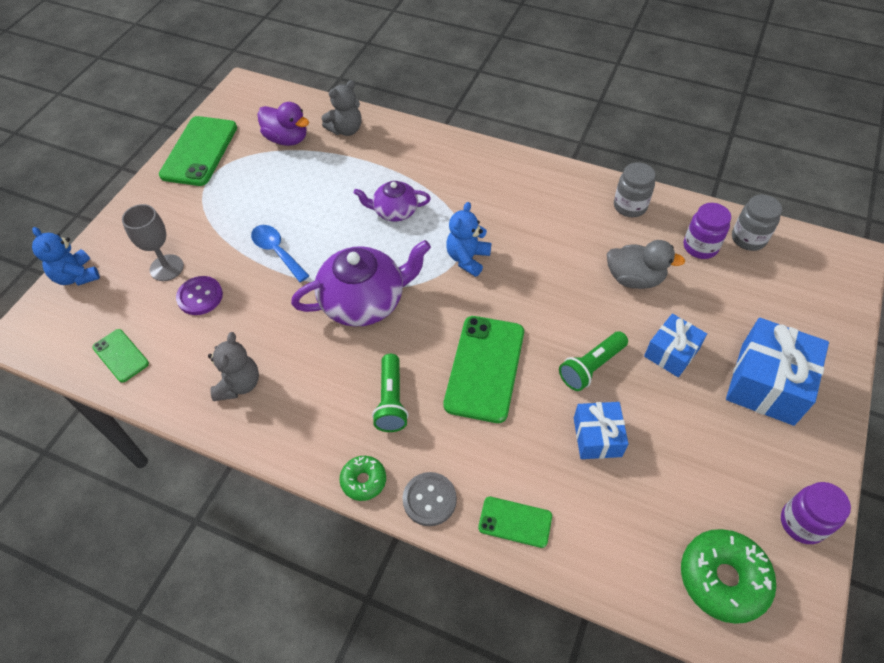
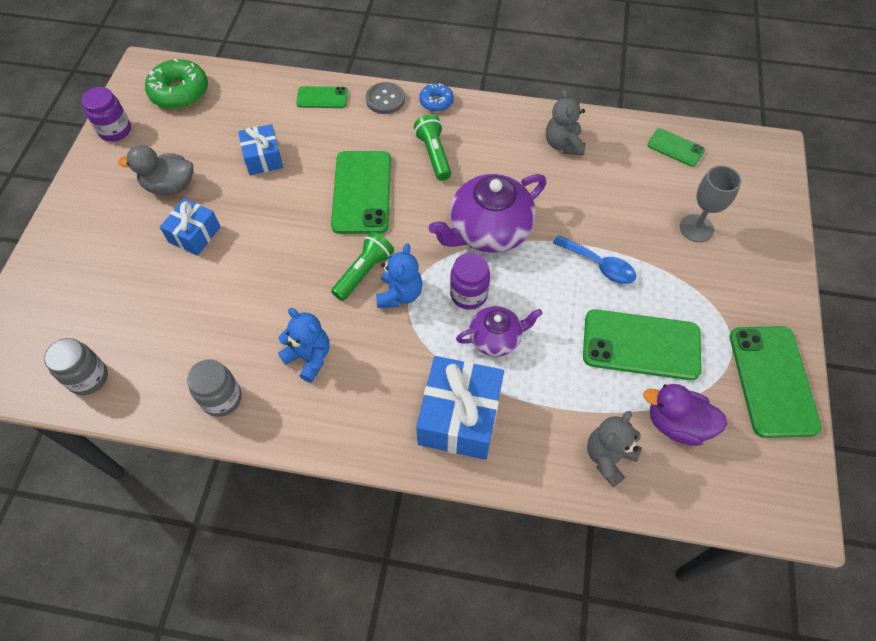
camera: 165 degrees right, 5 degrees up
blue teddy bear [32,227,100,286] -> blue teddy bear moved to [278,308,330,383]
purple button [176,276,223,315] -> none
green donut [340,456,386,501] -> blue donut [419,83,454,112]
green flashlight [559,331,628,391] -> green flashlight moved to [331,232,394,301]
grey duck [607,240,685,289] -> grey duck moved to [118,145,193,195]
purple jar [684,203,731,259] -> purple jar moved to [450,253,490,310]
blue gift [726,318,829,426] -> blue gift moved to [416,356,504,460]
none -> green phone [583,309,702,380]

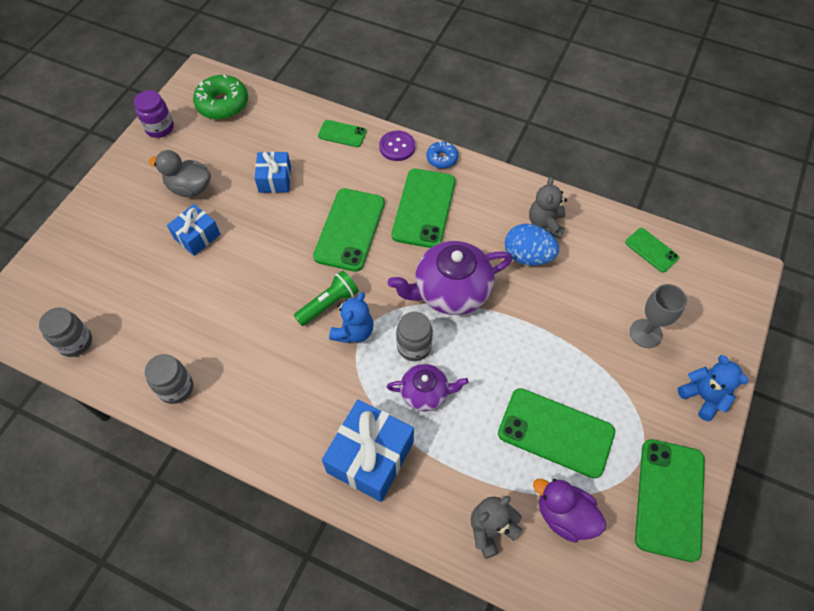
camera: 15 degrees right, 0 degrees up
blue teddy bear [278,308,330,383] -> blue teddy bear moved to [678,355,748,421]
grey button [366,82,405,114] -> purple button [379,131,415,161]
green flashlight [414,115,451,181] -> green phone [392,169,456,248]
purple jar [450,253,490,310] -> grey jar [396,312,433,361]
blue spoon [553,235,636,284] -> none
none -> blue egg [504,224,559,266]

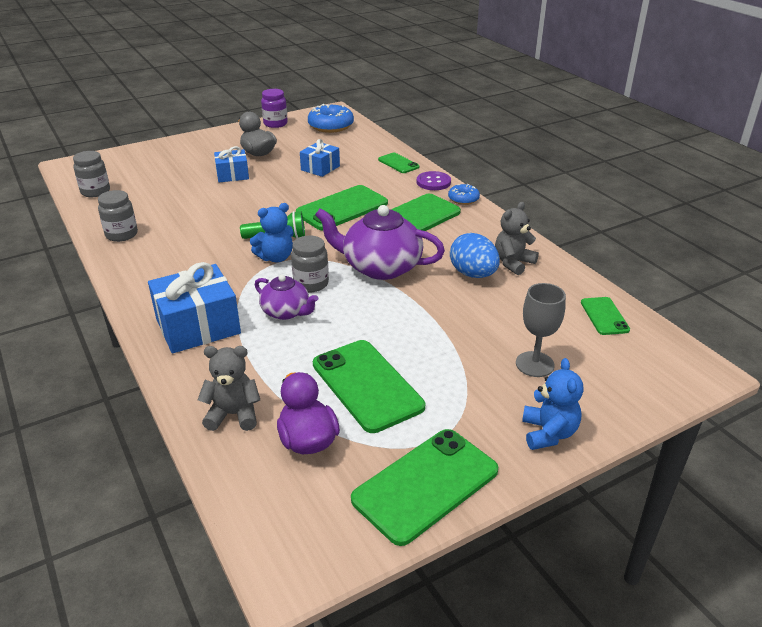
camera: 35 degrees right, 25 degrees down
green donut [193,75,248,120] -> blue donut [308,104,354,133]

